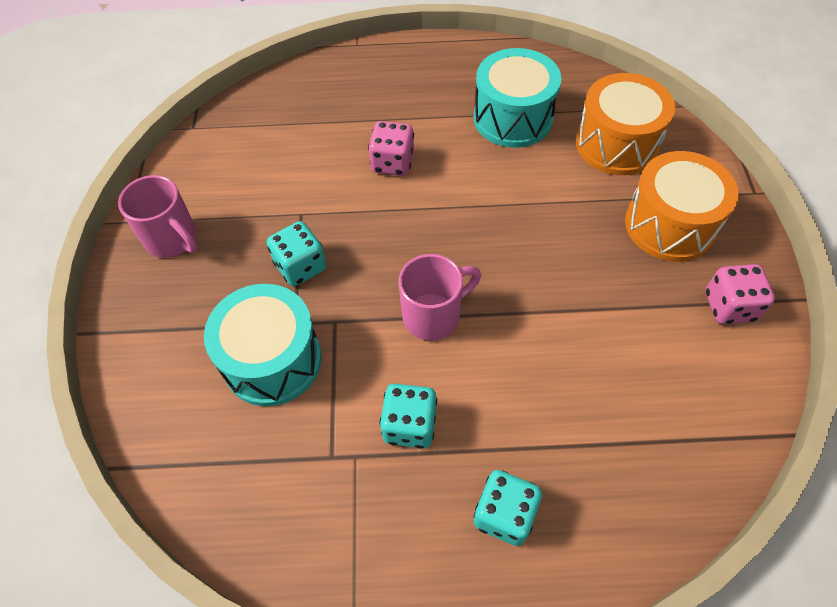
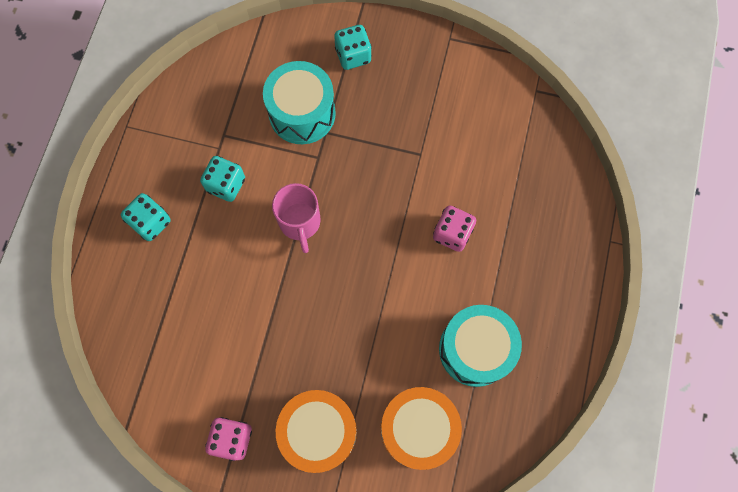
camera: 105 degrees right, 15 degrees up
pink mug [118,175,197,258] -> none
turquoise dice [267,221,326,286] -> turquoise dice moved to [334,25,372,70]

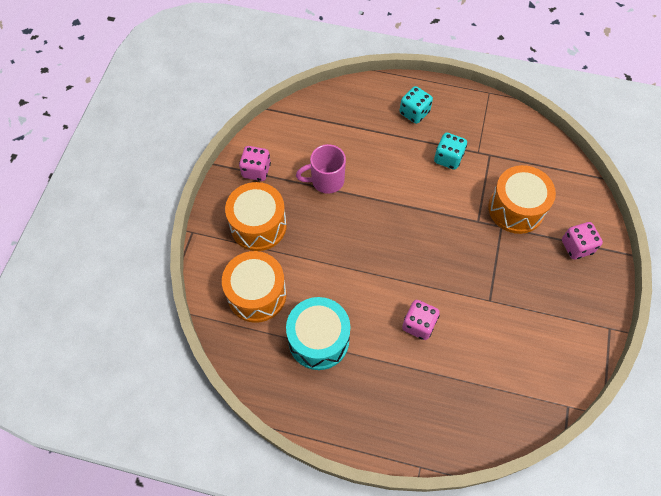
camera: 90 degrees right, 10 degrees down
turquoise drum [263,61,336,144] -> orange drum [488,165,556,234]
pink mug [272,183,321,253] -> pink mug moved to [296,144,346,194]
turquoise dice [334,25,372,70] -> pink dice [562,222,603,259]

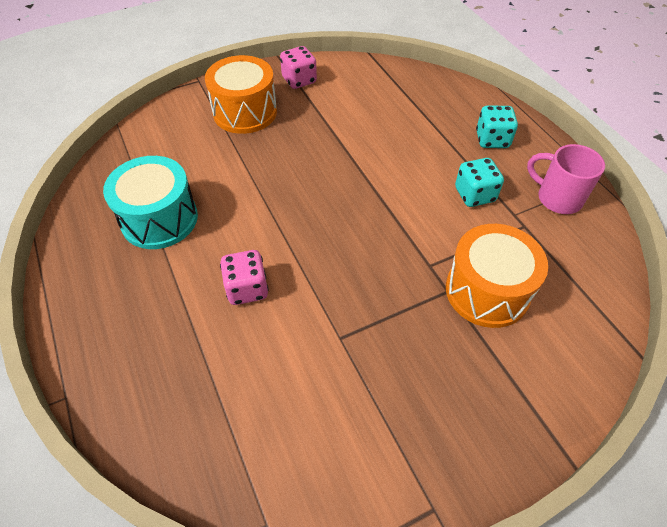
camera: 50 degrees right, 10 degrees down
orange drum [222,251,287,323] -> none
pink mug [296,144,346,194] -> pink mug moved to [527,144,605,214]
pink dice [562,222,603,259] -> none

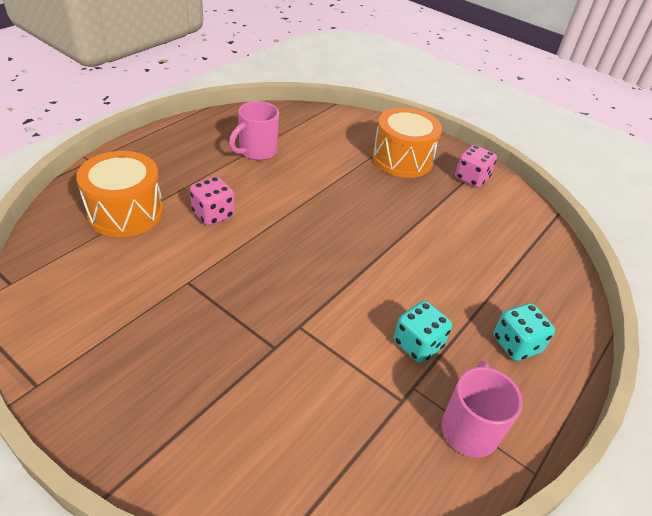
camera: 60 degrees right, 10 degrees down
turquoise drum [103,156,198,249] -> pink mug [229,101,279,160]
orange drum [446,224,548,328] -> orange drum moved to [76,151,164,237]

